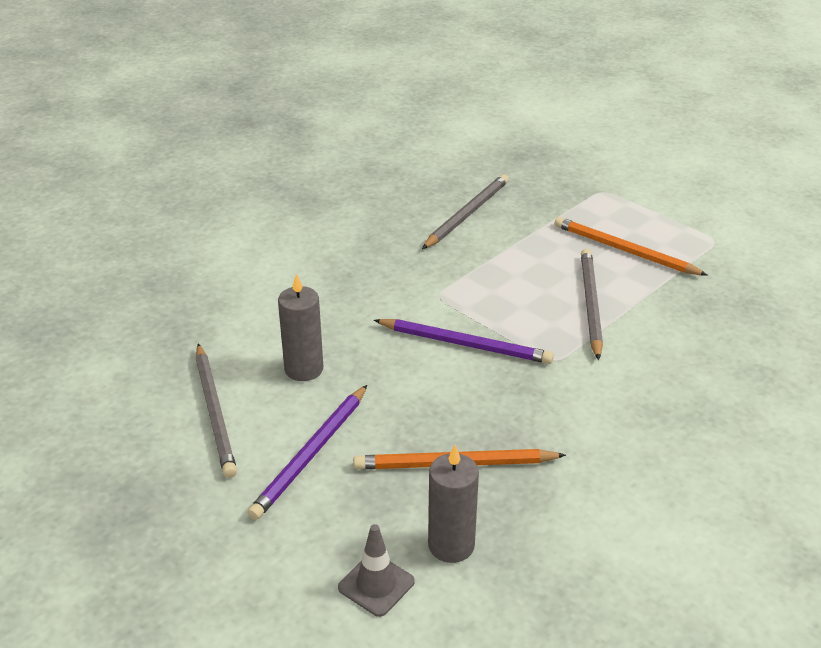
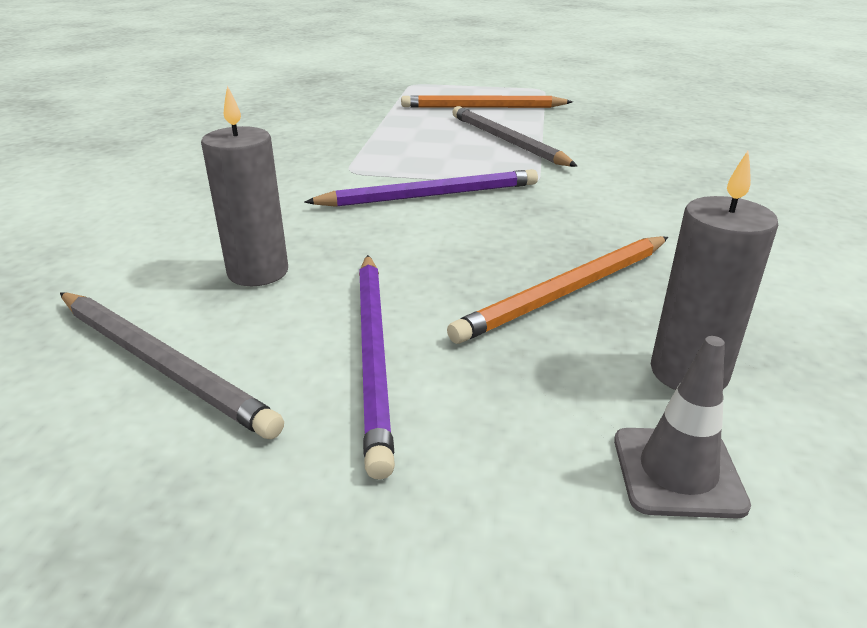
camera: 35 degrees left, 5 degrees down
grey pencil [422,174,509,249] -> none

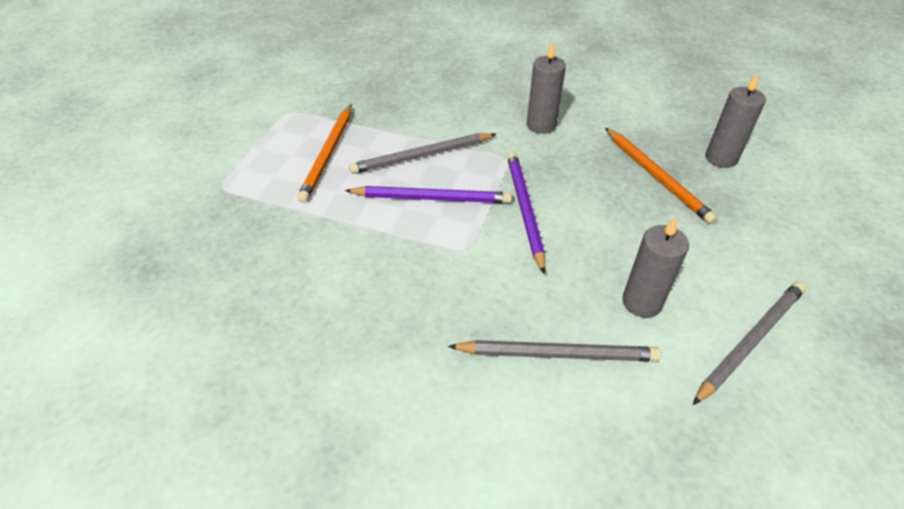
camera: 80 degrees left, 15 degrees up
purple pencil [359,255,395,480] -> purple pencil moved to [345,186,512,203]
grey traffic cone [614,336,751,518] -> none
none -> grey pencil [448,340,662,361]
none -> grey candle [527,42,566,134]

